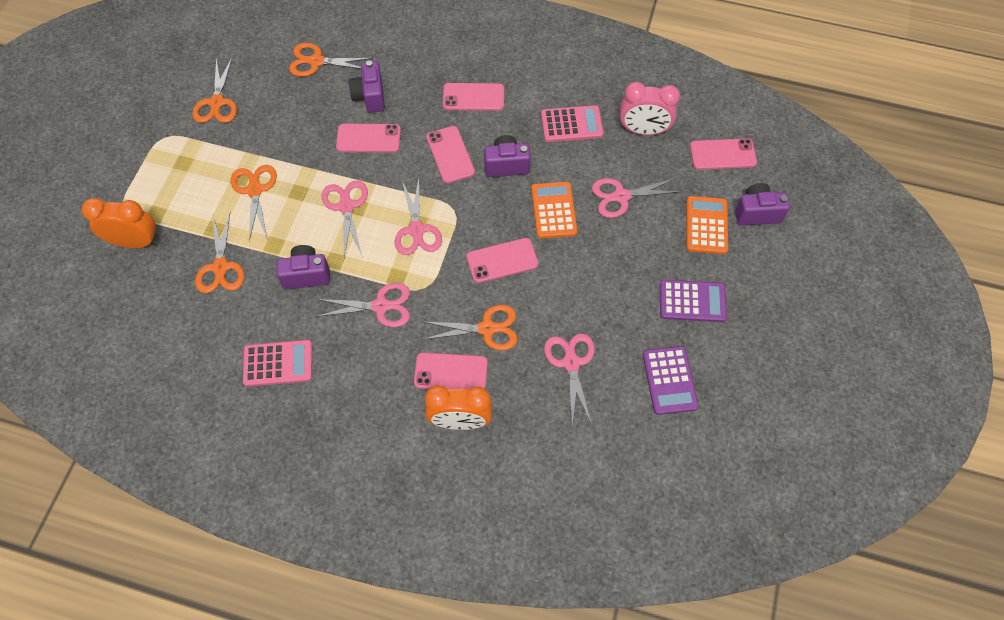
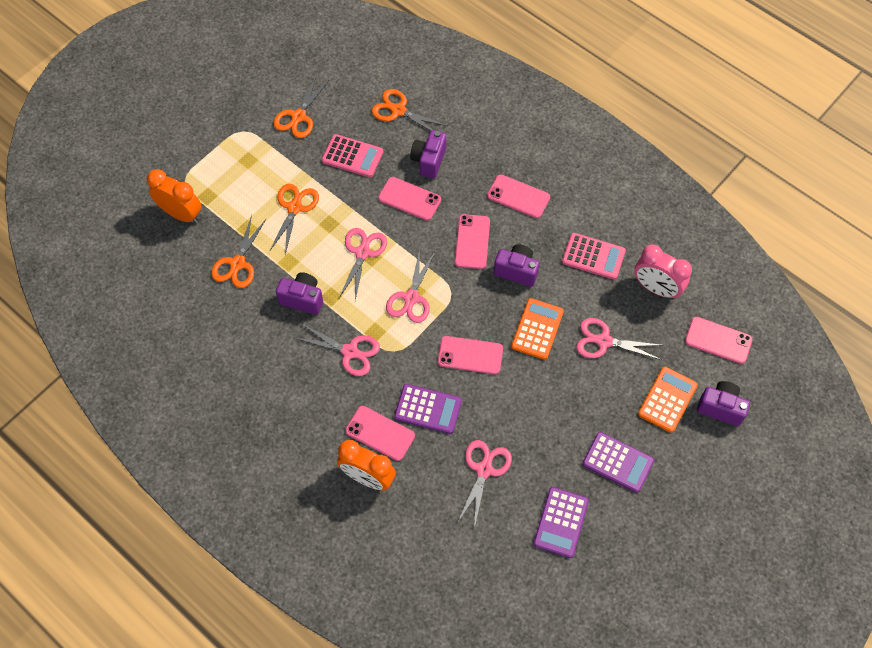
camera: 25 degrees right, 0 degrees up
pink calculator [243,340,312,387] -> pink calculator moved to [322,134,383,177]
orange scissors [422,305,517,350] -> purple calculator [394,384,462,434]

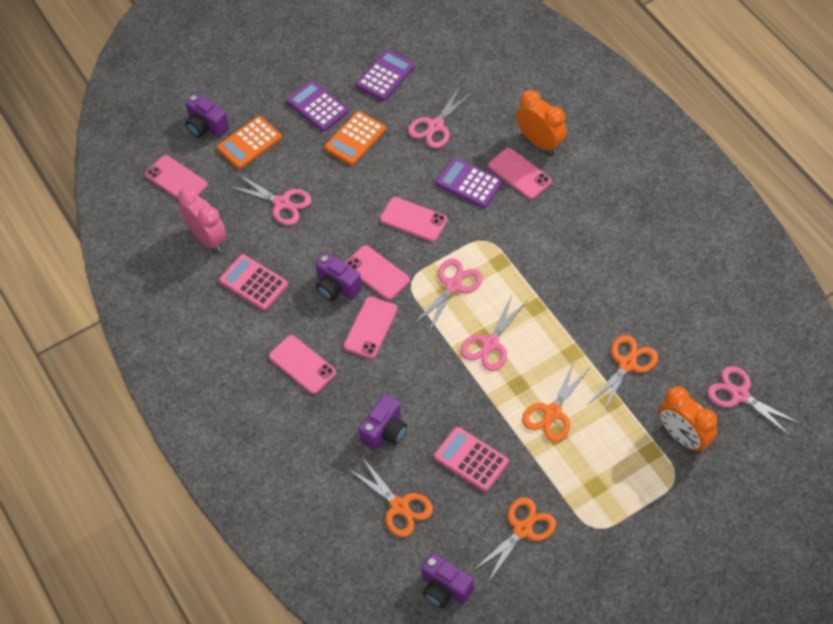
camera: 160 degrees left, 5 degrees down
purple camera [276,272,323,315] -> purple camera moved to [422,553,474,608]
pink scissors [294,324,380,376] -> pink scissors moved to [707,366,800,436]
pink phone [378,177,441,221] -> pink phone moved to [345,245,410,300]
orange calculator [511,298,564,360] -> orange calculator moved to [324,111,386,165]

